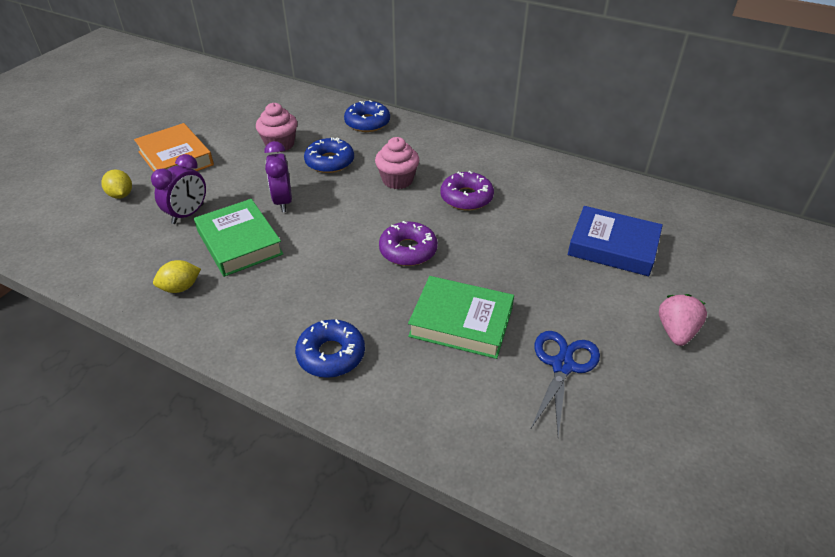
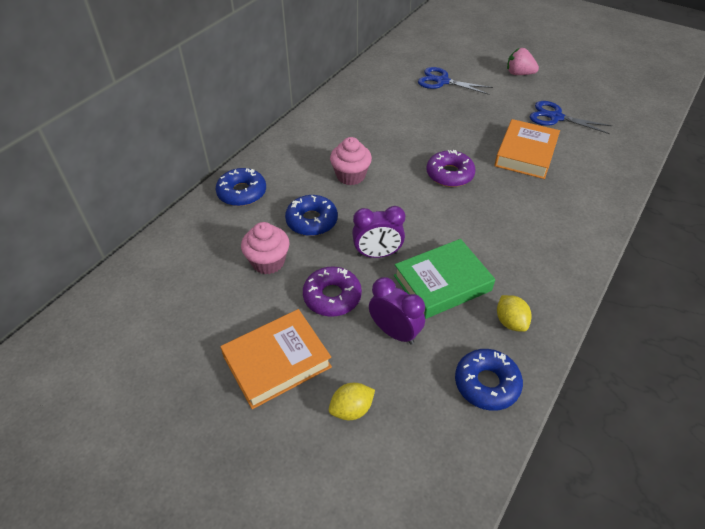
camera: 85 degrees left, 5 degrees up
blue donut [295,319,365,378] -> blue donut moved to [455,349,523,411]
green book [408,276,514,359] -> orange book [494,119,560,179]
purple donut [440,171,494,211] -> purple donut moved to [303,267,362,317]
blue book [568,206,663,276] -> blue scissors [418,67,493,95]

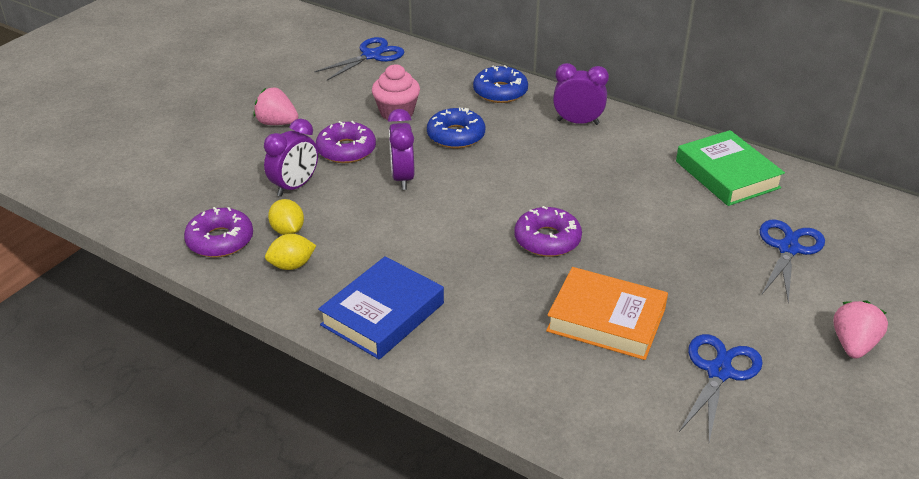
camera: 90 degrees right, 10 degrees down
orange book [220,309,332,409] -> pink strawberry [253,87,298,125]
yellow lemon [329,383,375,420] -> yellow lemon moved to [268,199,304,235]
pink cupcake [330,137,372,185] -> none
green book [394,239,495,319] -> green book moved to [676,130,785,206]
blue donut [455,349,523,411] -> purple donut [184,207,253,257]
none -> blue scissors [314,37,405,81]
none -> blue book [318,256,444,359]
none -> purple clock [553,63,609,125]

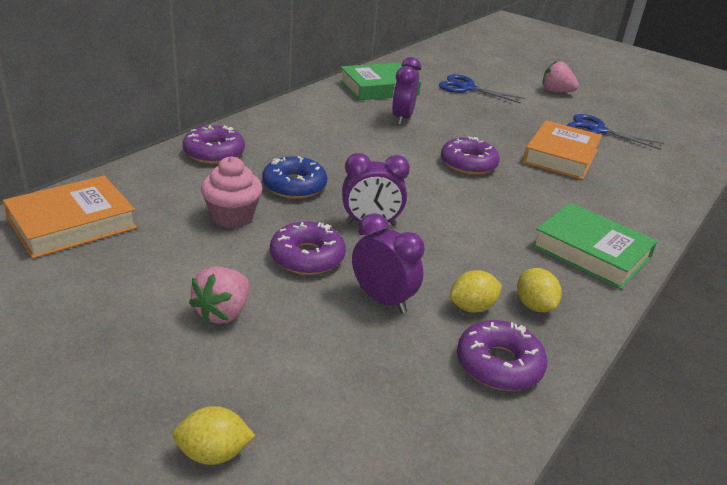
camera: 90 degrees left, 5 degrees down
blue scissors [314,37,405,81] -> orange book [3,175,137,259]
blue book [318,256,444,359] -> green book [532,203,657,289]
blue donut [473,65,528,103] -> purple donut [182,125,245,164]
purple clock [553,63,609,125] -> purple clock moved to [392,57,421,125]
none -> yellow lemon [172,406,255,465]

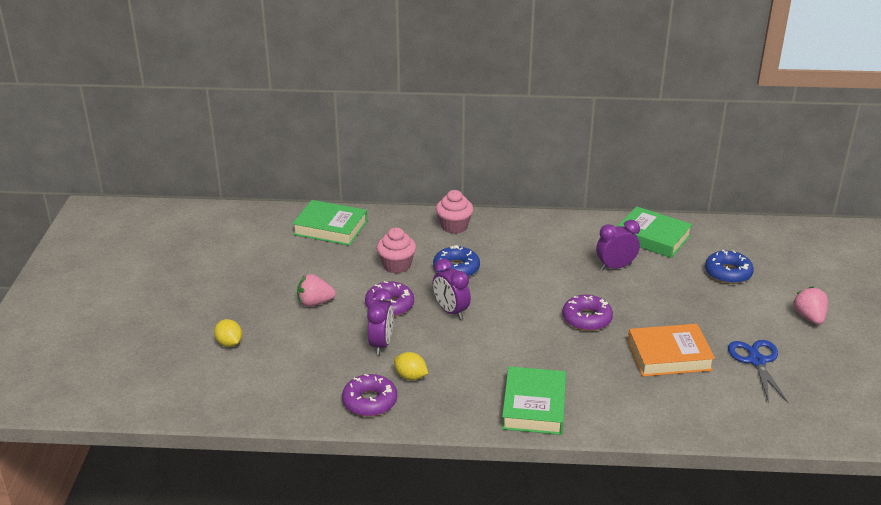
camera: 60 degrees right, 0 degrees up
orange book [3,175,137,259] -> green book [292,200,367,246]
purple donut [182,125,245,164] -> pink cupcake [436,190,473,234]
blue scissors [439,74,525,104] -> blue donut [705,250,754,284]
yellow lemon [517,268,562,312] -> none

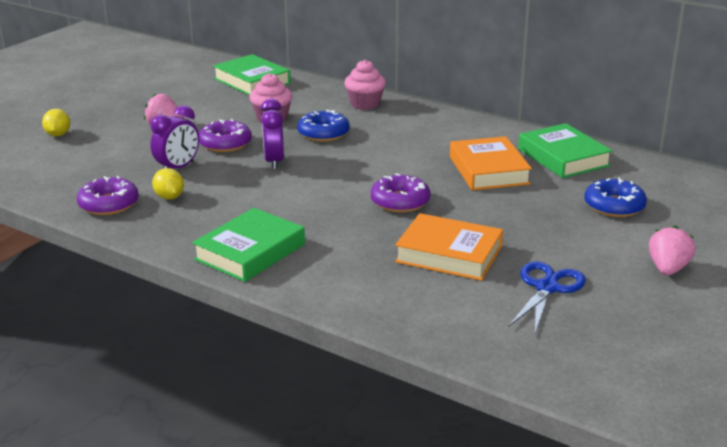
camera: 30 degrees right, 5 degrees down
purple clock [596,220,640,271] -> orange book [450,136,532,190]

